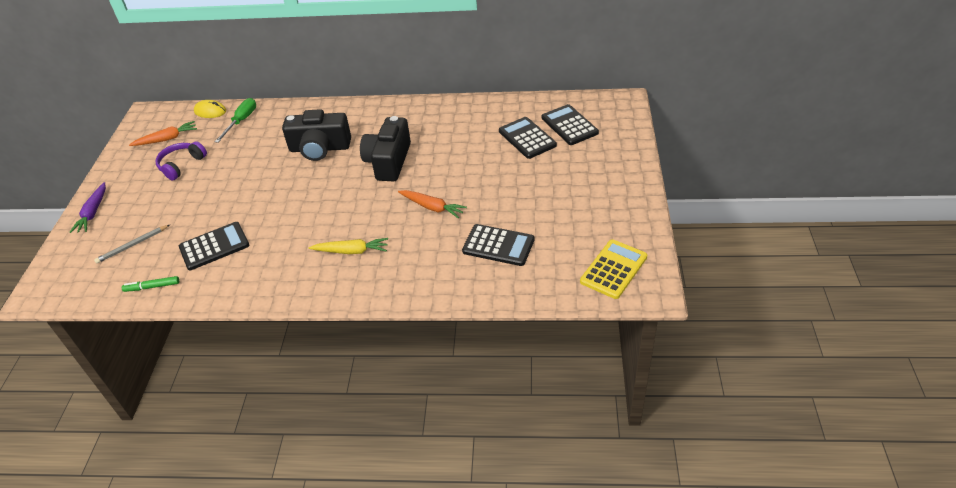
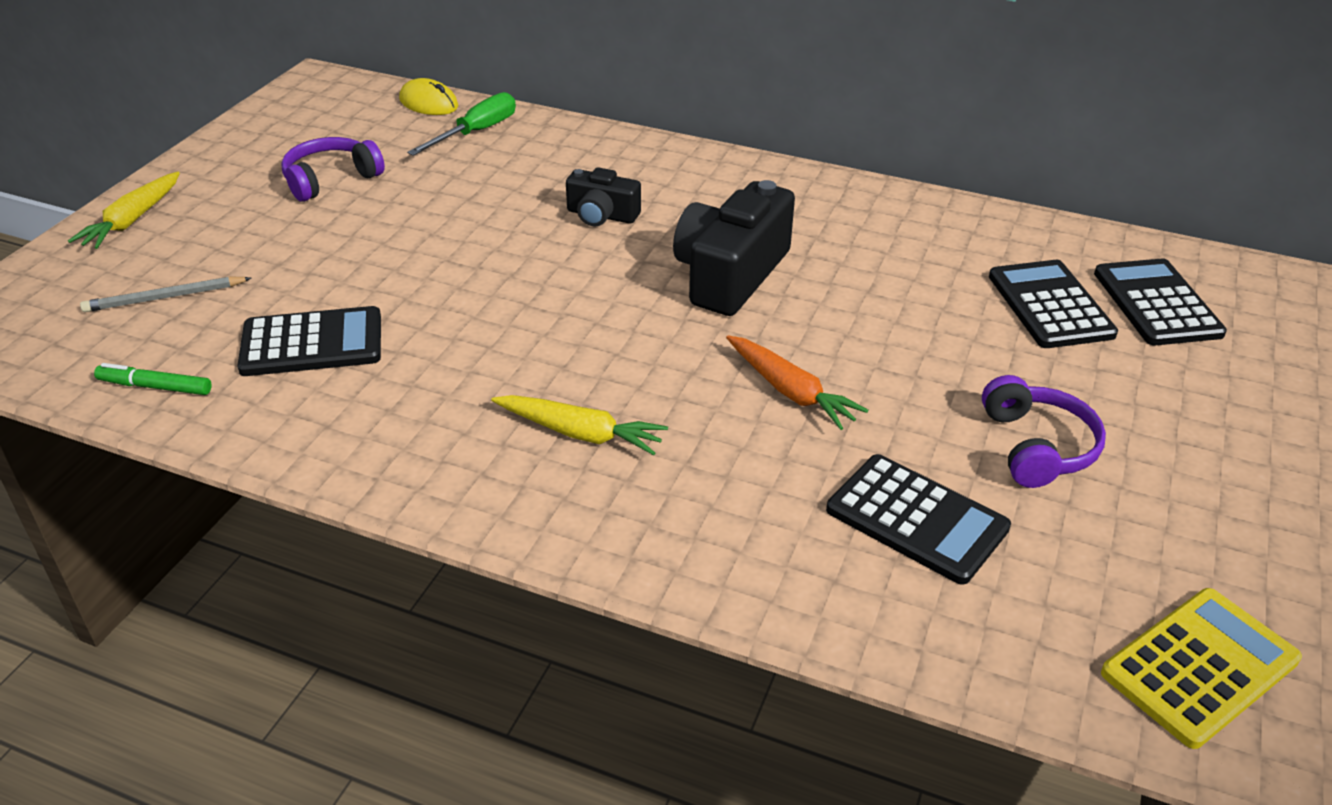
camera: 15 degrees right, 5 degrees down
purple carrot [70,182,106,233] -> yellow carrot [68,172,180,249]
orange carrot [129,121,197,146] -> none
black camera [282,109,351,161] -> black camera [566,167,641,227], size x0.56
none -> purple headphones [982,375,1106,488]

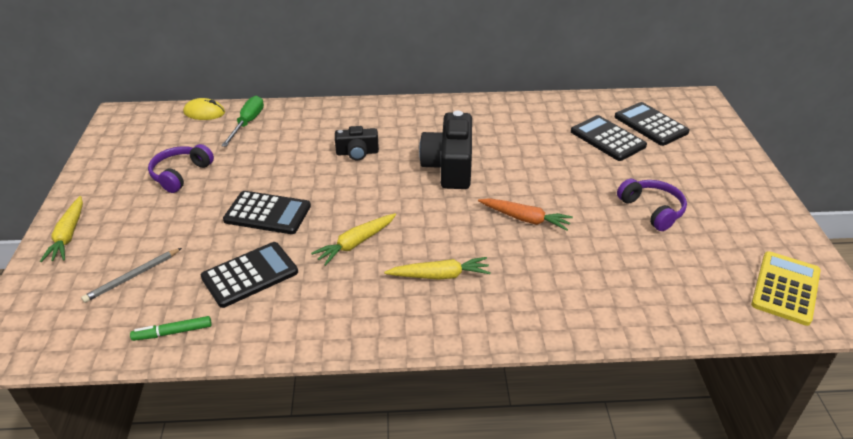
camera: 25 degrees left, 0 degrees up
black calculator [826,454,1011,585] -> black calculator moved to [223,191,311,234]
none -> yellow carrot [311,213,396,266]

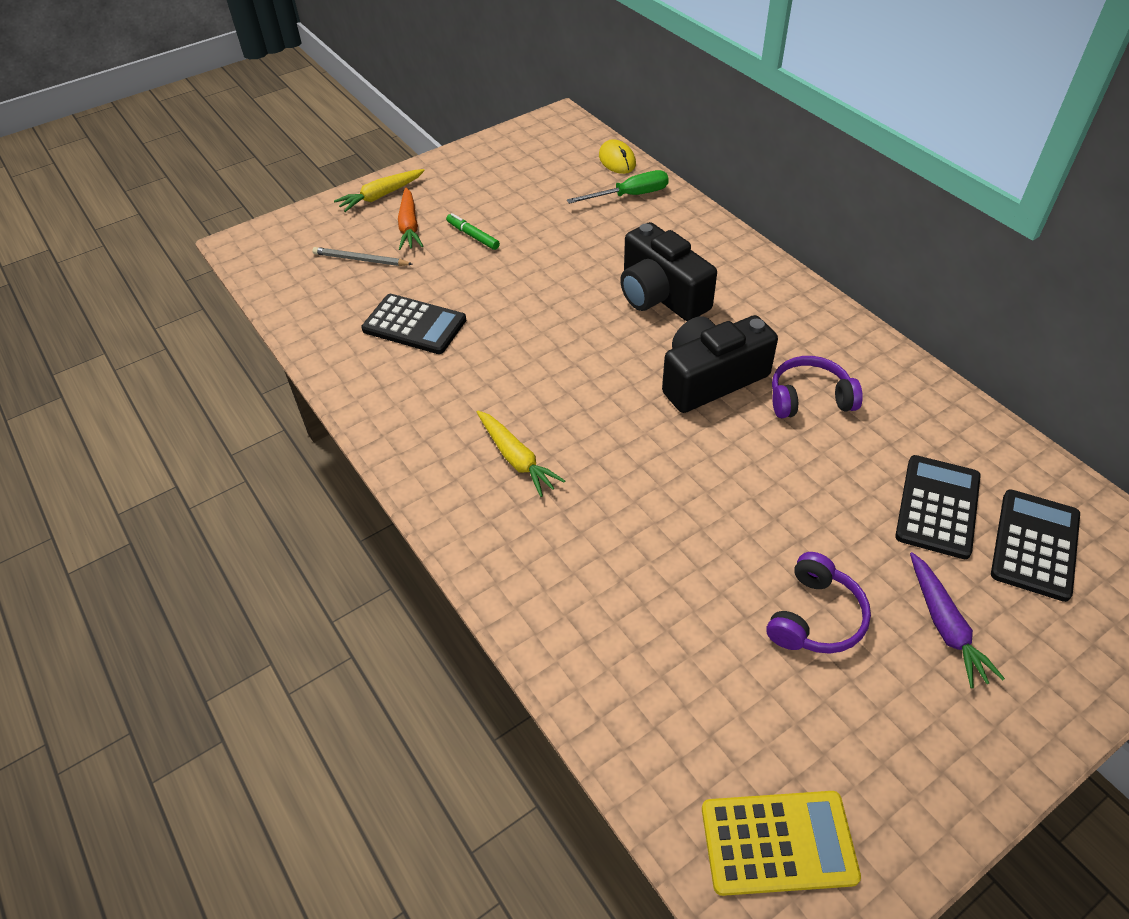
camera: 60 degrees right, 10 degrees up
green marker [130,316,212,341] -> green marker moved to [446,213,500,250]
purple headphones [148,144,214,193] -> purple headphones moved to [772,356,863,418]
black calculator [223,191,311,234] -> none
yellow carrot [311,213,396,266] -> none
black camera [335,126,379,160] -> black camera [620,222,717,321], size x1.80
orange carrot [478,198,573,231] -> orange carrot moved to [398,187,423,250]
none -> purple carrot [910,552,1005,688]

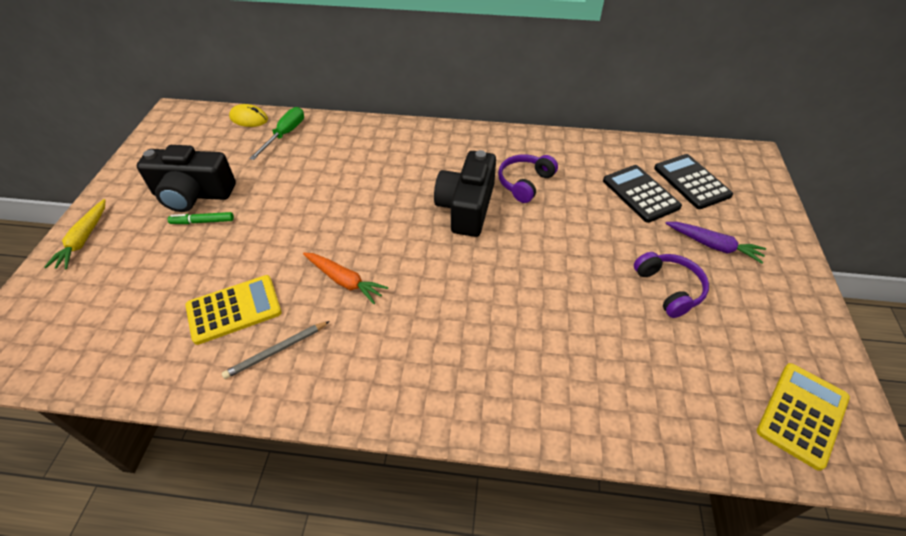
camera: 50 degrees left, 0 degrees up
grey pencil [312,247,413,266] -> grey pencil moved to [222,321,330,379]
black calculator [361,294,466,354] -> yellow calculator [185,275,282,345]
orange carrot [398,187,423,250] -> orange carrot moved to [303,253,388,304]
yellow carrot [477,411,565,497] -> none
black camera [620,222,717,321] -> black camera moved to [137,145,236,212]

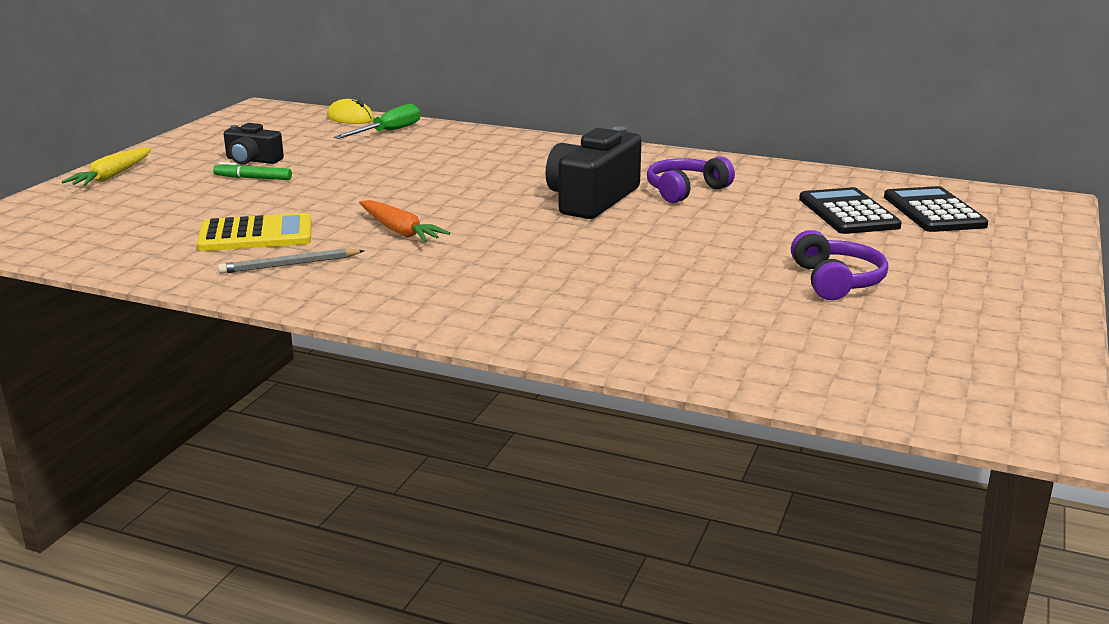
camera: 15 degrees right, 25 degrees down
black camera [137,145,236,212] -> black camera [224,123,284,165], size x0.56
purple carrot [665,222,766,264] -> none
yellow calculator [757,363,850,471] -> none

